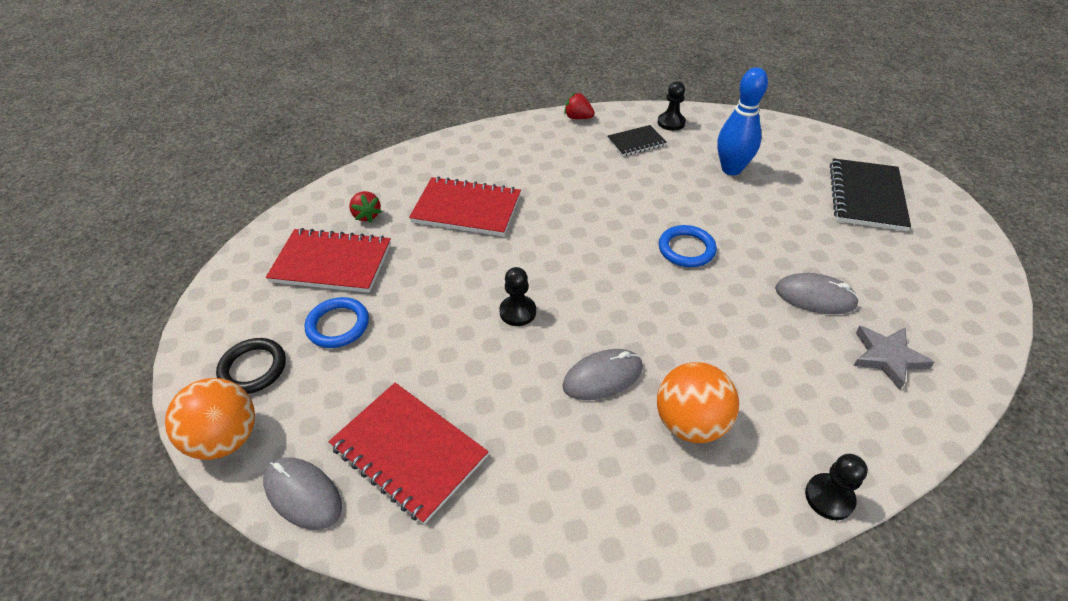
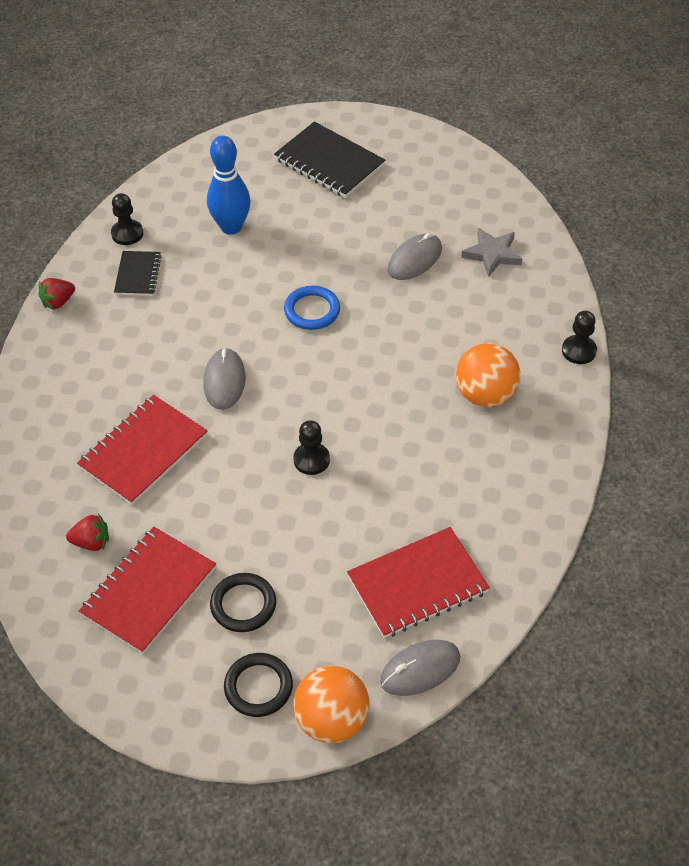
camera: 65 degrees left, 5 degrees up
blue ring [305,297,369,348] -> black ring [210,573,276,632]
grey mouse [562,349,643,400] -> grey mouse moved to [203,348,245,410]

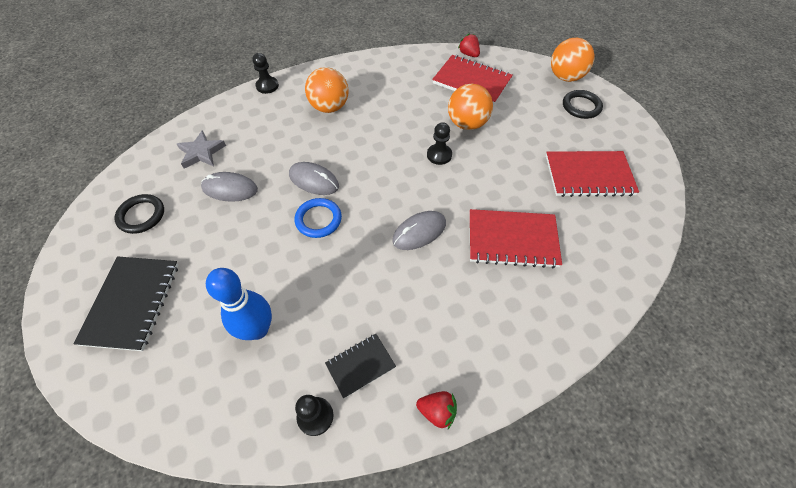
camera: 125 degrees left, 5 degrees up
red strawberry [66,513,109,551] -> red strawberry moved to [458,33,480,57]
black ring [210,573,276,632] -> black ring moved to [114,194,164,234]
grey mouse [380,640,460,696] -> grey mouse moved to [289,162,339,195]
none -> orange ball [448,84,493,130]

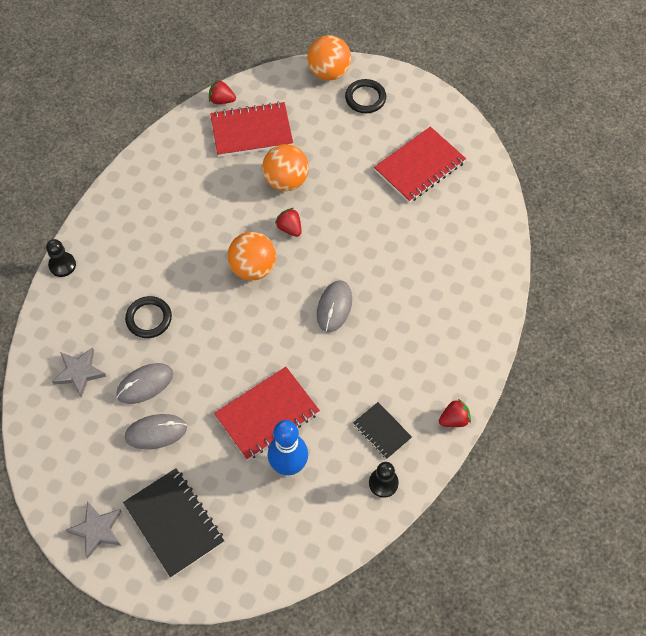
camera: 40 degrees left, 5 degrees up
black ring [114,194,164,234] -> black ring moved to [125,296,172,338]
grey mouse [289,162,339,195] -> grey mouse moved to [125,414,187,449]
blue ring [294,198,342,238] -> none
orange ball [305,67,348,113] -> orange ball moved to [227,232,276,280]
black notebook [325,334,396,398] -> black notebook turned 60 degrees counterclockwise [353,402,412,459]
black pawn [427,122,452,165] -> red strawberry [275,208,301,237]
red notebook [469,209,562,268] -> red notebook moved to [214,367,320,460]
none -> grey star [66,501,122,559]

